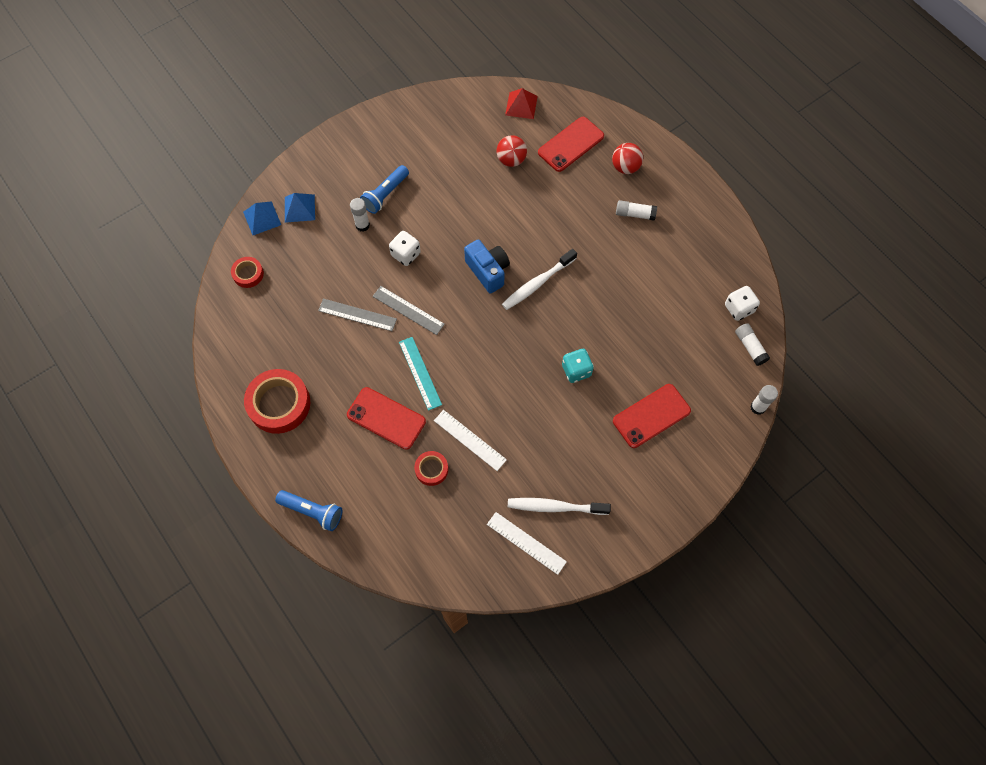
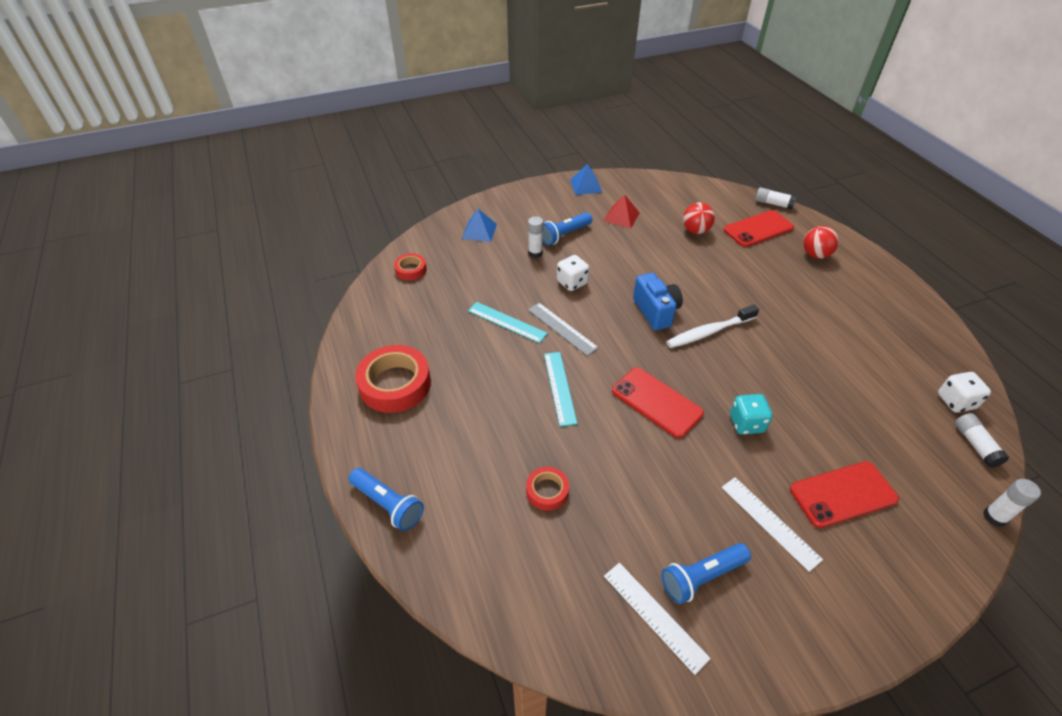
camera: 15 degrees right, 20 degrees down
blue pyramid [243,201,281,235] -> blue pyramid moved to [570,164,602,195]
grey ruler [318,298,397,331] -> turquoise ruler [468,302,548,343]
red phone [347,387,426,450] -> red phone moved to [612,367,704,438]
white ruler [434,410,507,471] -> white ruler moved to [722,477,823,572]
red pyramid [505,88,538,119] -> red pyramid moved to [604,194,640,229]
white toothbrush [508,498,611,515] -> blue flashlight [661,543,751,604]
white glue stick [616,200,657,221] -> white glue stick moved to [755,187,797,209]

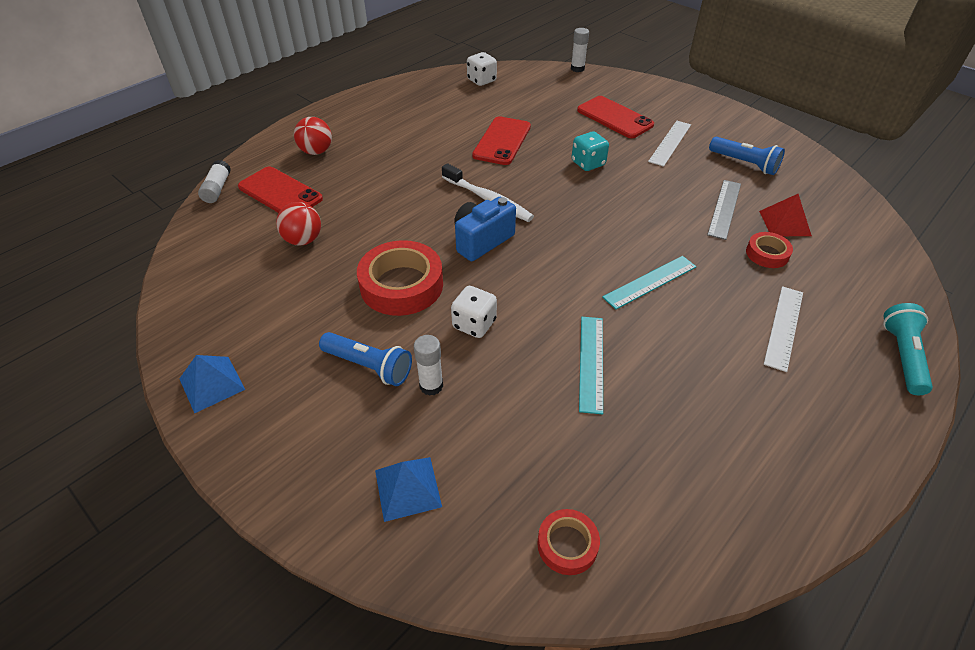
camera: 115 degrees left, 0 degrees up
blue flashlight [349,468,424,531] -> turquoise flashlight [883,303,933,395]
red tape [355,345,431,413] -> red tape moved to [357,240,443,316]
grey ruler [528,303,599,356] -> grey ruler moved to [707,180,741,240]
red pyramid [604,194,640,229] -> red pyramid moved to [759,194,812,236]
white ruler [604,563,711,675] -> white ruler moved to [764,286,803,372]
red phone [612,367,704,438] -> red phone moved to [472,116,531,165]
white glue stick [955,413,1009,468] -> none

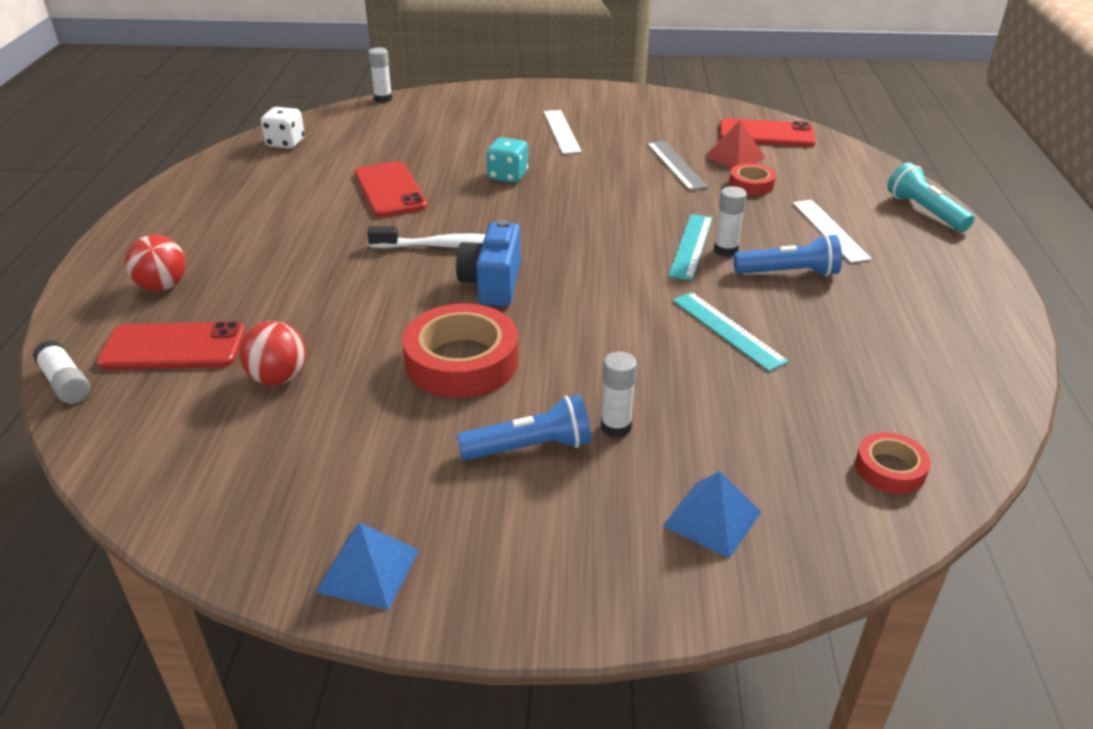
camera: 40 degrees left, 10 degrees down
white dice [451,286,497,338] -> none
red phone [577,96,654,138] -> red phone moved to [720,118,816,147]
blue flashlight [709,137,785,175] -> blue flashlight moved to [734,234,842,276]
none -> white glue stick [714,186,747,257]

